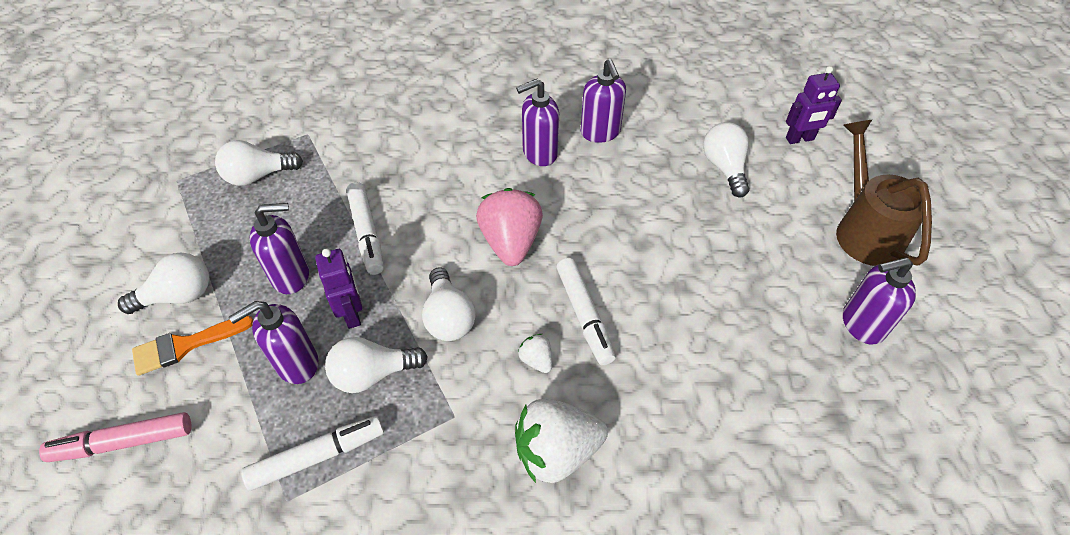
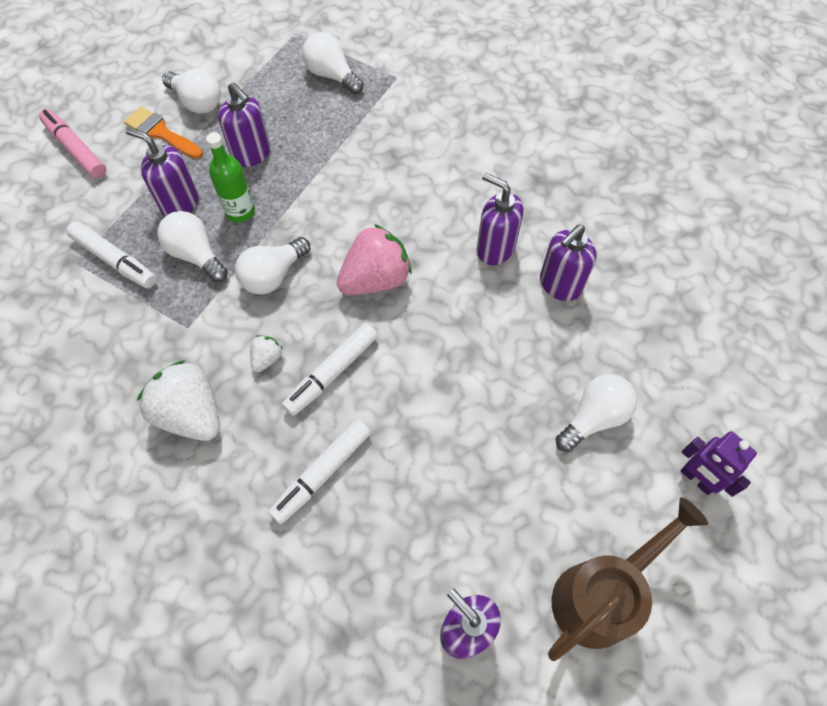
camera: 60 degrees right, 10 degrees up
purple robot [315,248,362,329] -> green bottle [206,132,255,222]
white marker [346,182,384,275] -> white marker moved to [268,419,371,524]

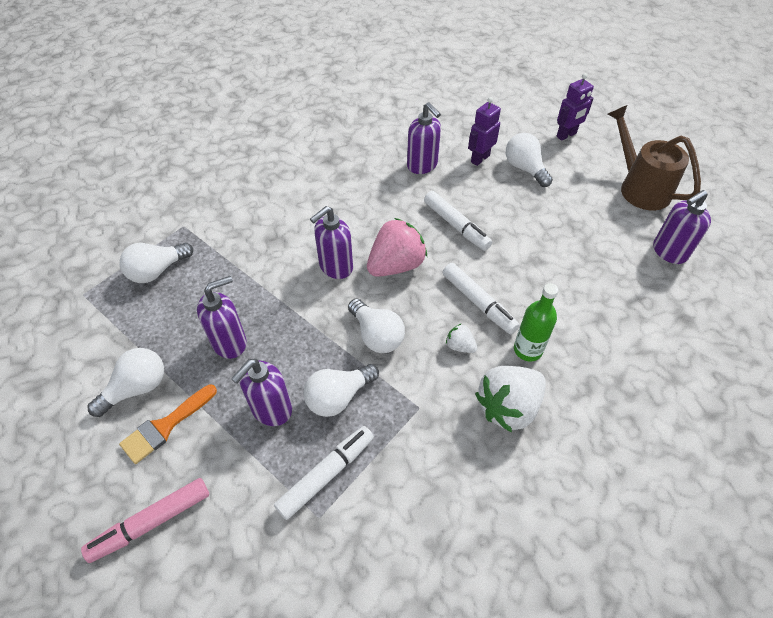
camera: 80 degrees left, 10 degrees down
green bottle [206,132,255,222] -> green bottle moved to [514,283,559,362]
white marker [268,419,371,524] -> white marker moved to [424,191,492,251]
pink strawberry [337,224,412,295] -> pink strawberry turned 75 degrees clockwise [367,218,427,277]
purple soap dispenser [477,173,524,265] -> purple soap dispenser moved to [310,206,353,279]
none -> purple robot [468,97,501,166]

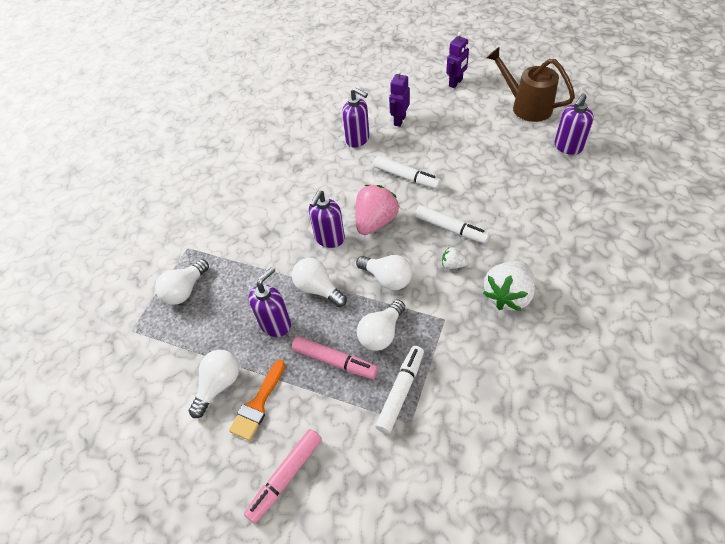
camera: 15 degrees left, 0 degrees up
purple soap dispenser [231,358,292,426] -> pink marker [292,336,378,379]
white light bulb [506,133,553,187] -> white light bulb moved to [292,258,347,307]
green bottle [514,283,559,362] -> none

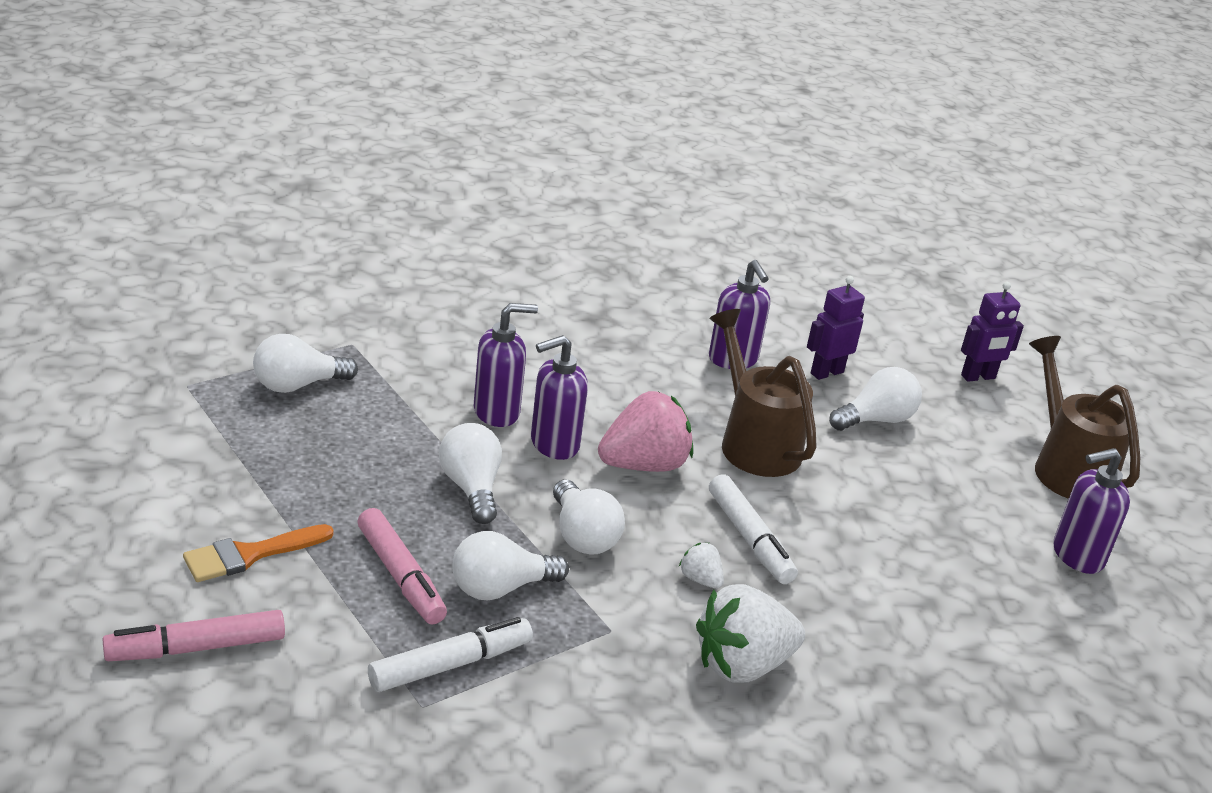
camera: 25 degrees right, 20 degrees down
white light bulb [189,350,239,418] -> white light bulb moved to [829,367,922,431]
purple soap dispenser [249,267,291,337] -> purple soap dispenser moved to [474,303,538,427]
white marker [374,156,441,189] -> brown watering can [710,309,817,477]

